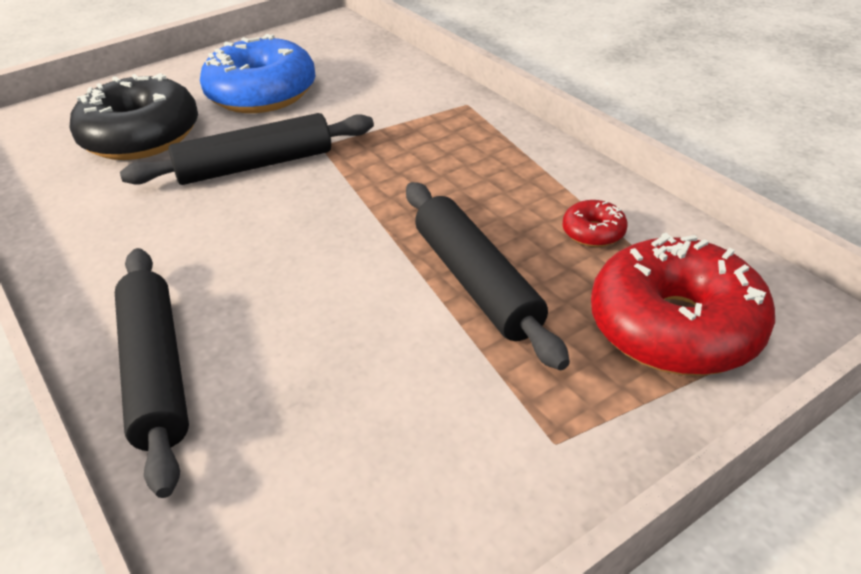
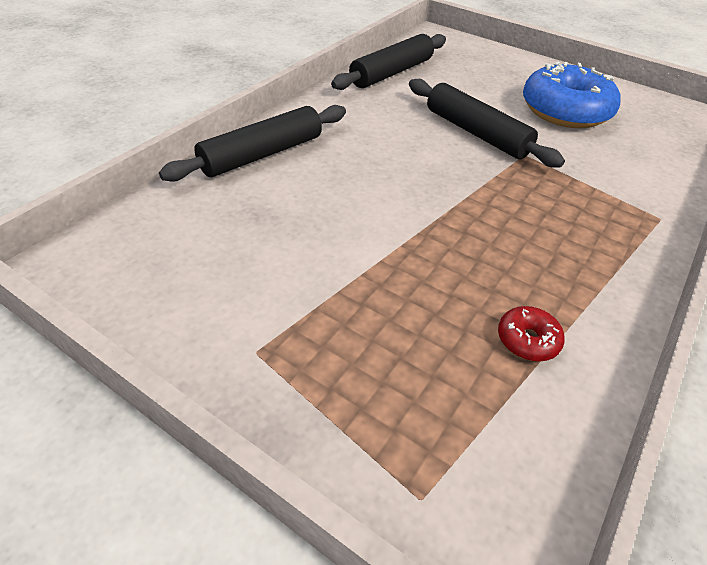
camera: 65 degrees right, 5 degrees up
black donut [69,73,198,160] -> none
black rolling pin [406,182,570,370] -> black rolling pin moved to [331,34,446,90]
red donut [591,233,775,376] -> none

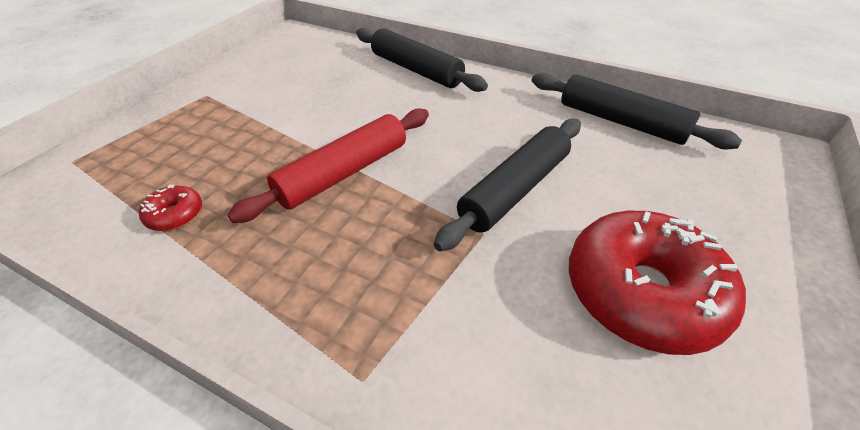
camera: 85 degrees right, 0 degrees up
blue donut [523,61,621,128] -> red donut [569,211,746,355]
none -> red rolling pin [227,108,429,223]

